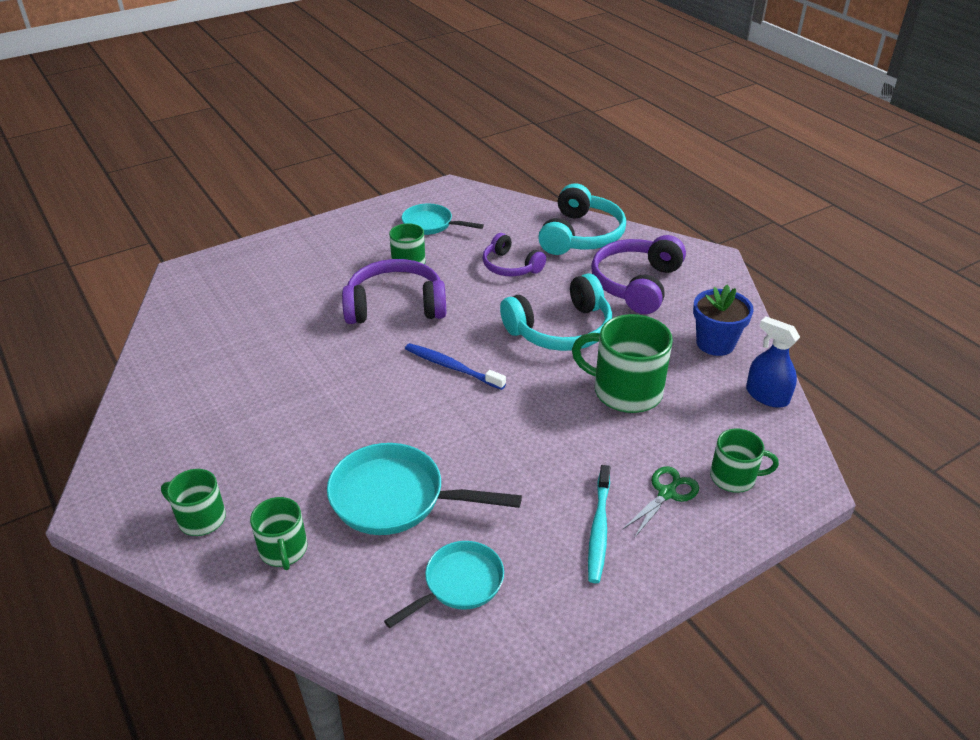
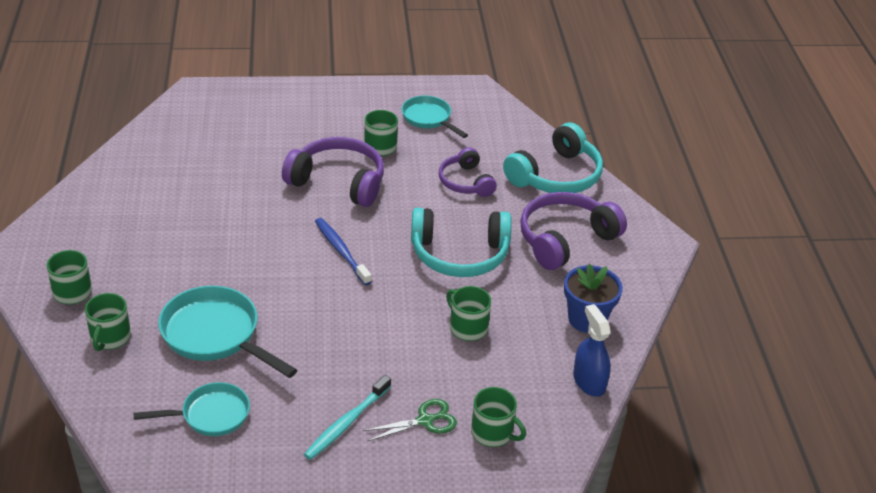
camera: 25 degrees right, 0 degrees up
green mug [572,314,673,413] -> green mug [446,286,491,341], size x0.59

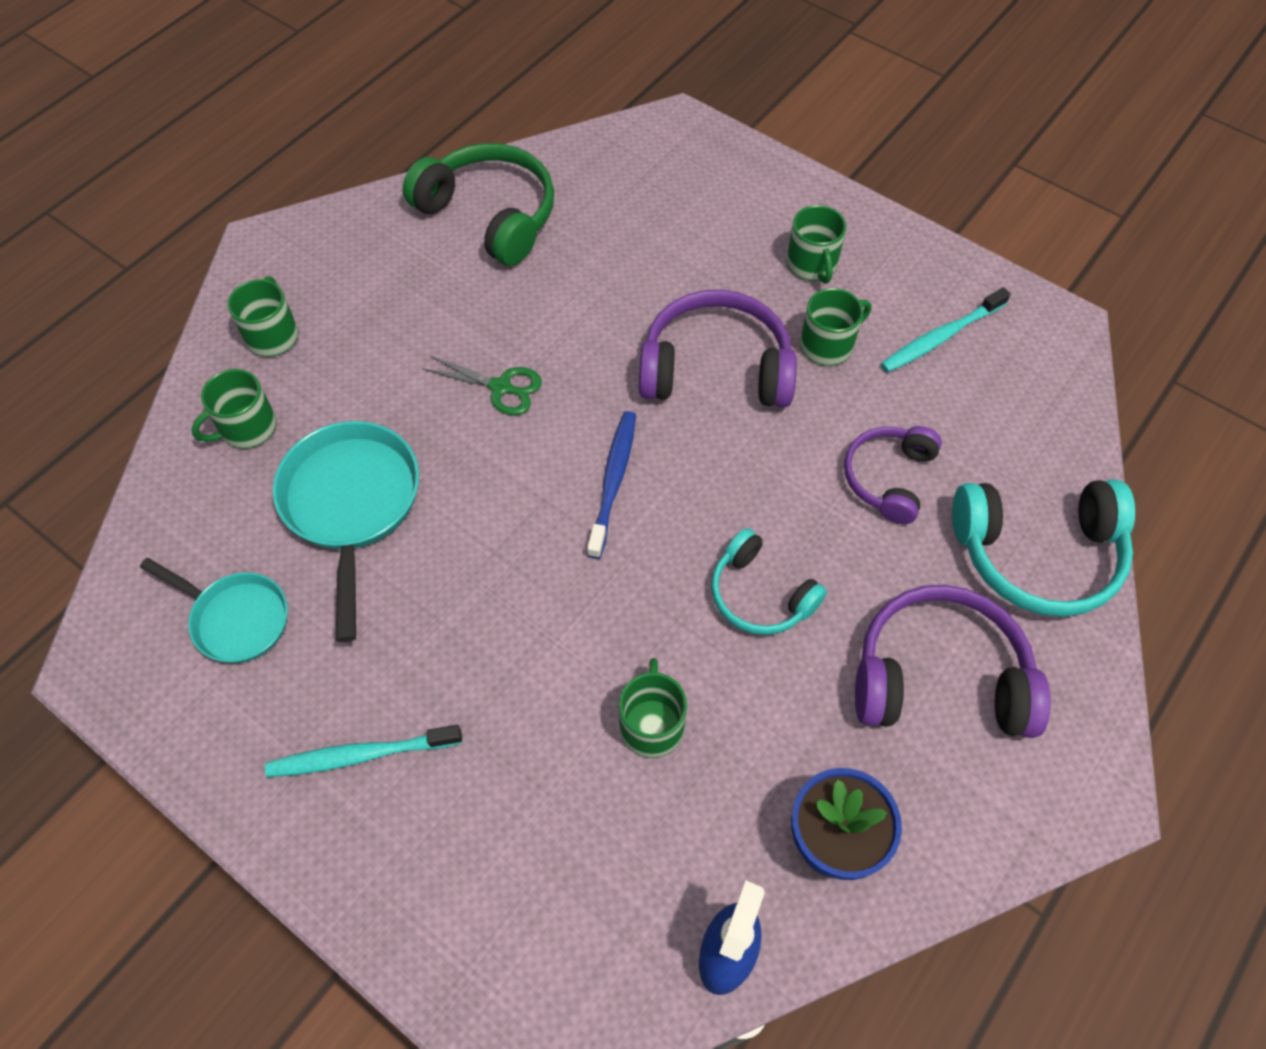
camera: 45 degrees right, 20 degrees up
purple headphones [282,137,384,207] -> purple headphones turned 60 degrees counterclockwise [639,290,797,408]
green scissors [363,399,457,441] -> green scissors moved to [422,355,542,415]
turquoise pan [402,96,468,138] -> turquoise toothbrush [881,287,1011,373]
turquoise headphones [411,208,512,277] -> turquoise headphones [711,528,827,635], size x0.62
green mug [471,387,526,447] -> green mug moved to [787,205,846,284]
none -> green headphones [403,143,554,266]

